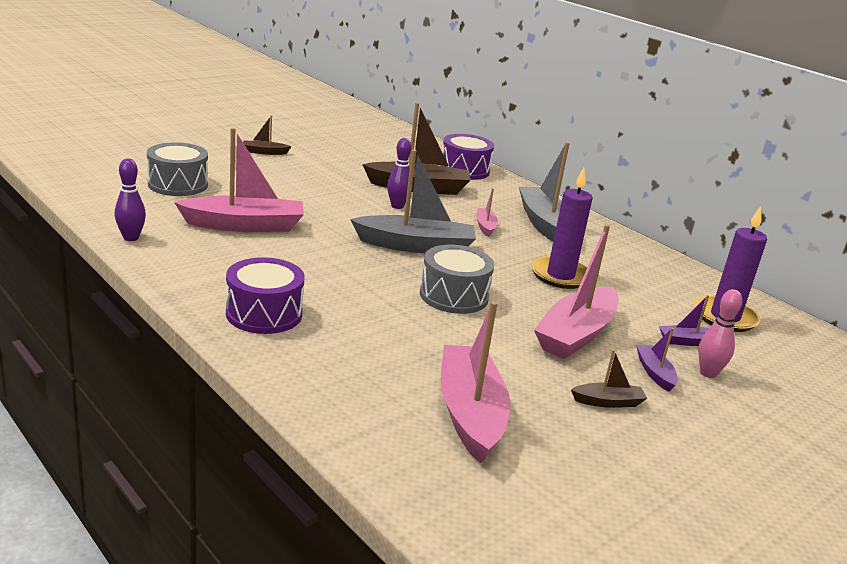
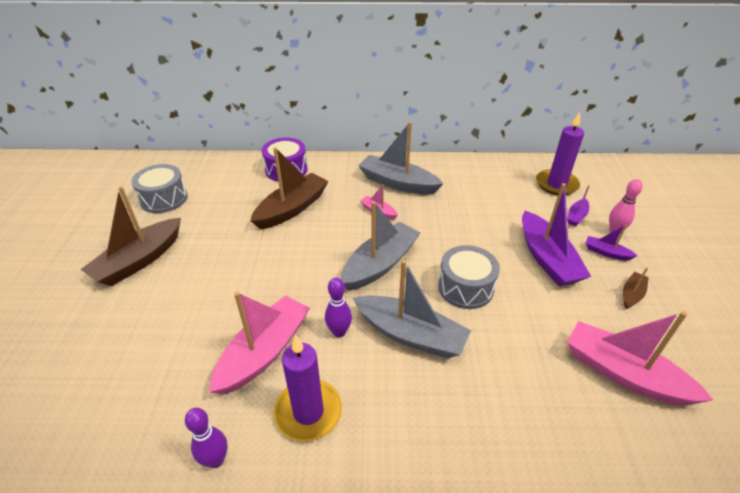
camera: 45 degrees left, 15 degrees up
grey drum [147,142,208,196] -> grey drum moved to [131,164,188,213]
purple drum [226,257,305,334] -> none
brown boat [243,115,292,155] -> brown boat [80,186,181,286], size x2.14
purple bowling pin [387,138,412,209] -> purple bowling pin moved to [325,277,352,337]
purple candle [531,168,593,289] -> purple candle moved to [274,335,342,442]
pink boat [534,224,618,359] -> purple boat [522,183,591,286]
none -> grey boat [353,260,471,358]

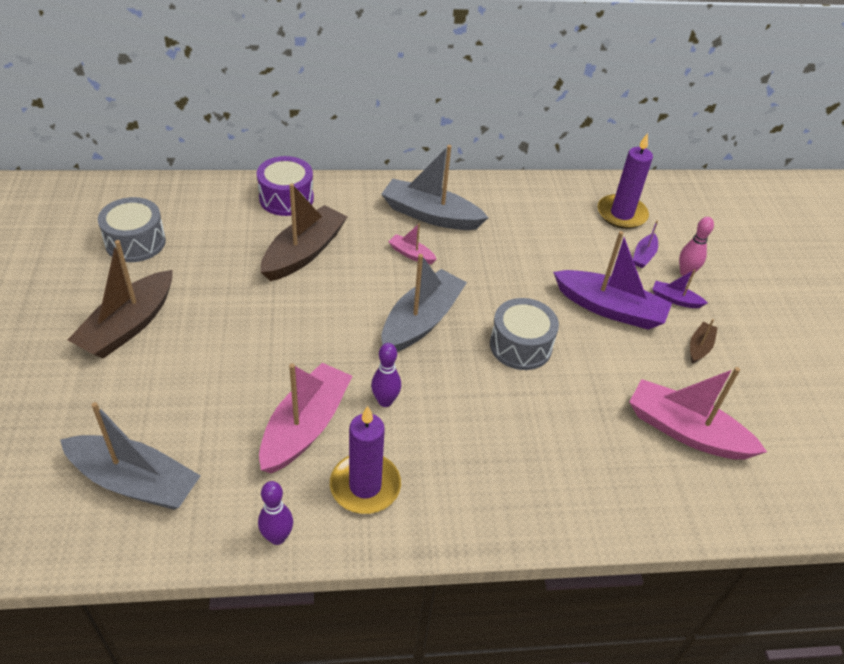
camera: 10 degrees left, 5 degrees up
grey boat [353,260,471,358] -> grey boat moved to [60,402,201,510]
purple boat [522,183,591,286] -> purple boat turned 45 degrees counterclockwise [553,231,672,330]

